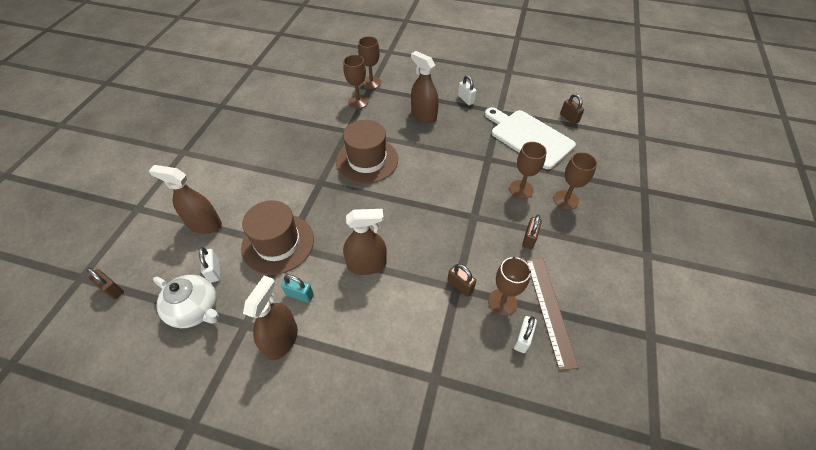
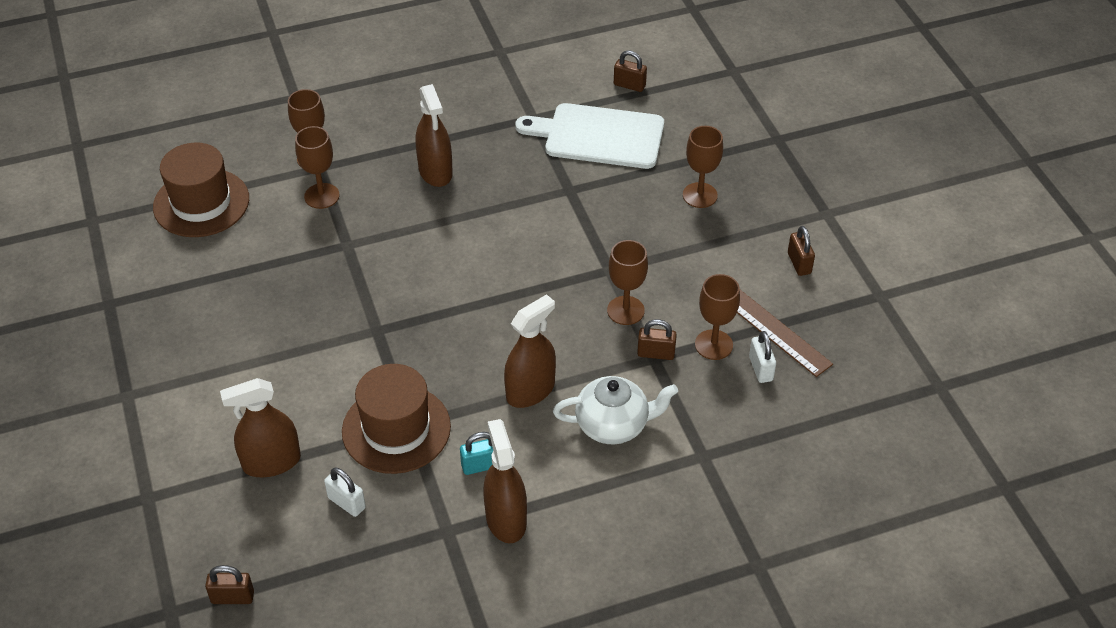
camera: 35 degrees left, 5 degrees down
white teapot [153,275,219,328] -> white teapot moved to [553,376,678,444]
brown hat [336,120,398,184] -> brown hat moved to [153,142,249,237]
brown spray bottle [411,51,439,123] -> brown spray bottle turned 120 degrees counterclockwise [415,84,453,187]
white padlock [458,75,477,105] -> none
brown goblet [509,142,547,199] -> brown goblet moved to [607,240,648,325]
brown padlock [522,215,542,249] -> brown padlock moved to [788,226,815,276]

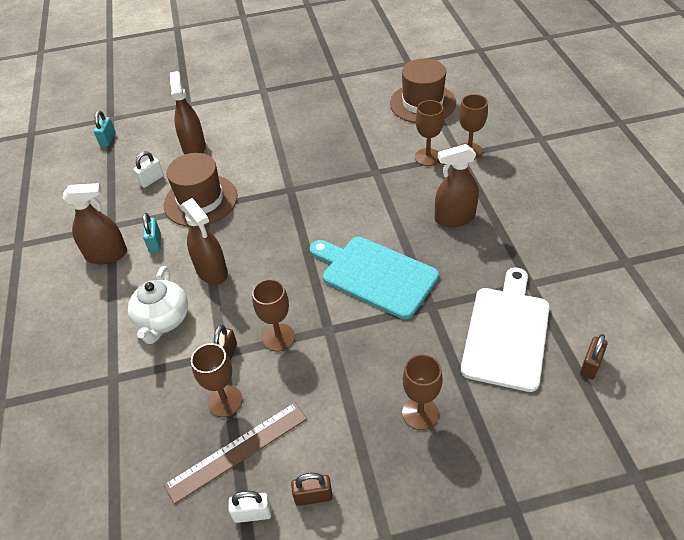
camera: 100 degrees right, 0 degrees up
brown padlock [205,565,254,604] -> turquoise padlock [94,111,115,146]
white padlock [749,331,776,383] -> white padlock moved to [228,491,272,523]
none -> turquoise cutting board [310,237,439,319]

